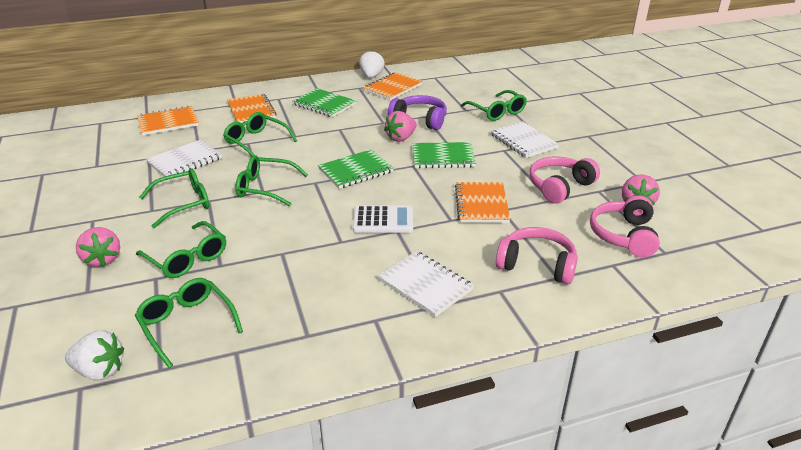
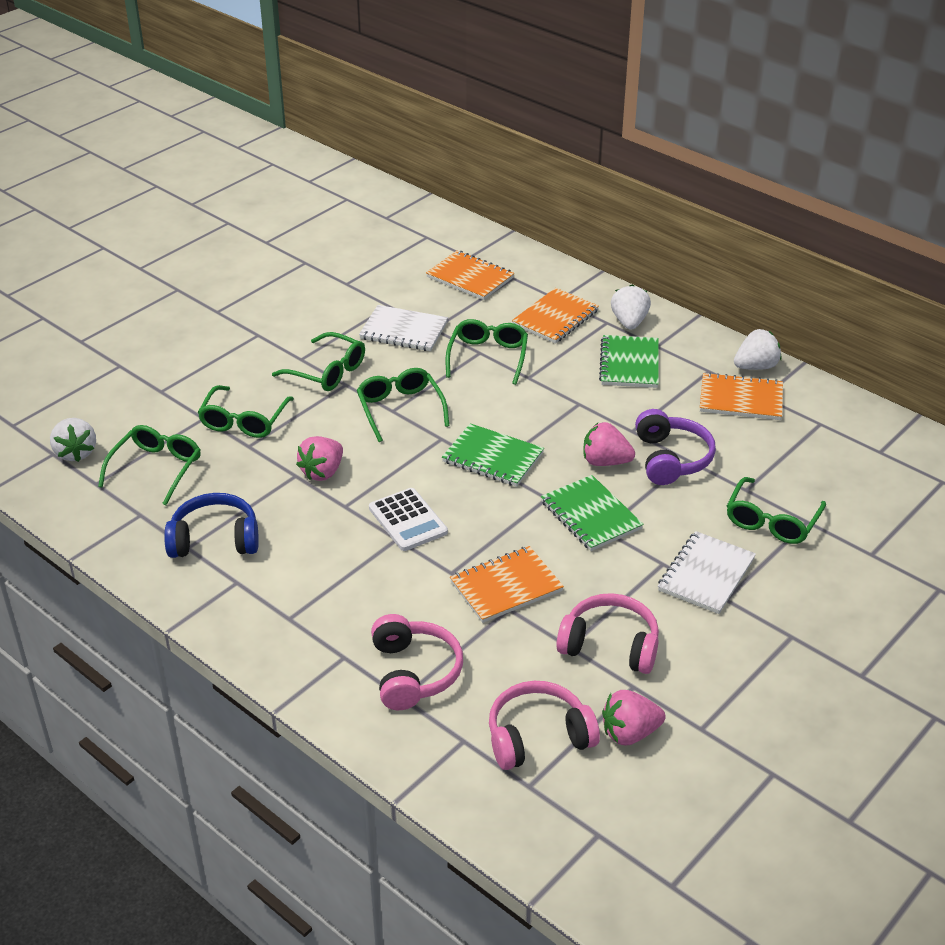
camera: 60 degrees right, 5 degrees up
pink strawberry [76,227,120,267] -> pink strawberry moved to [296,436,343,481]
white notebook [378,251,474,317] -> none
none -> blue headphones [164,493,259,558]
none -> white strawberry [611,285,651,330]

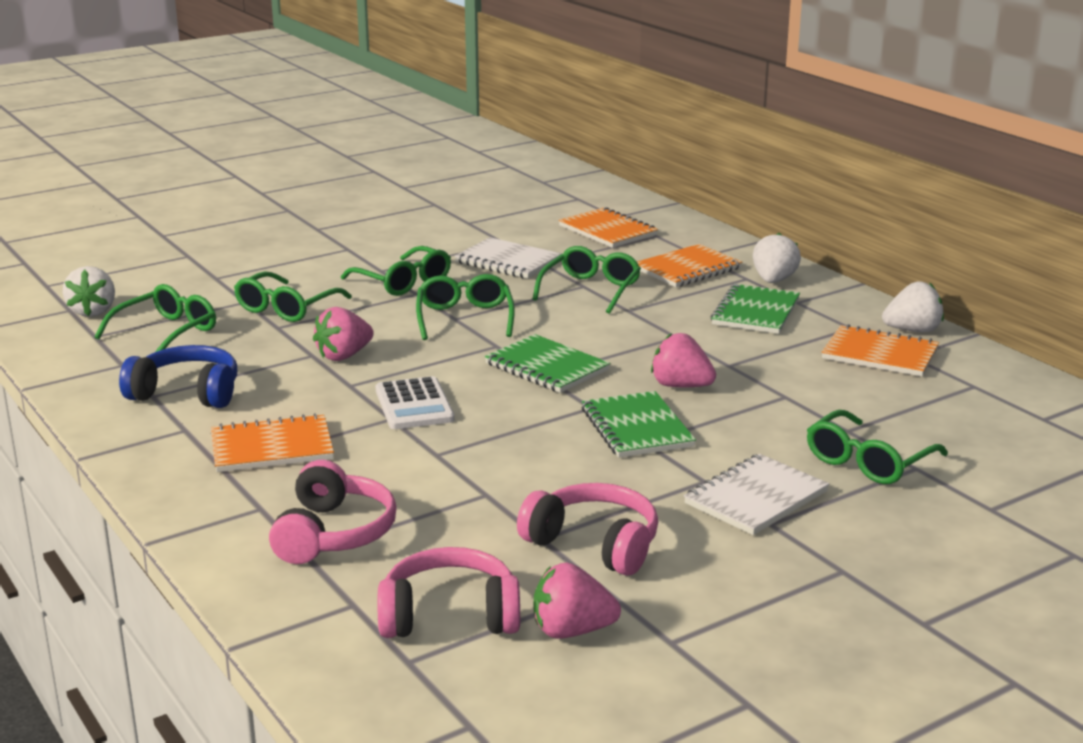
camera: 15 degrees right, 15 degrees down
orange notebook [450,546,564,623] -> orange notebook moved to [211,413,334,472]
purple headphones [635,409,716,485] -> none

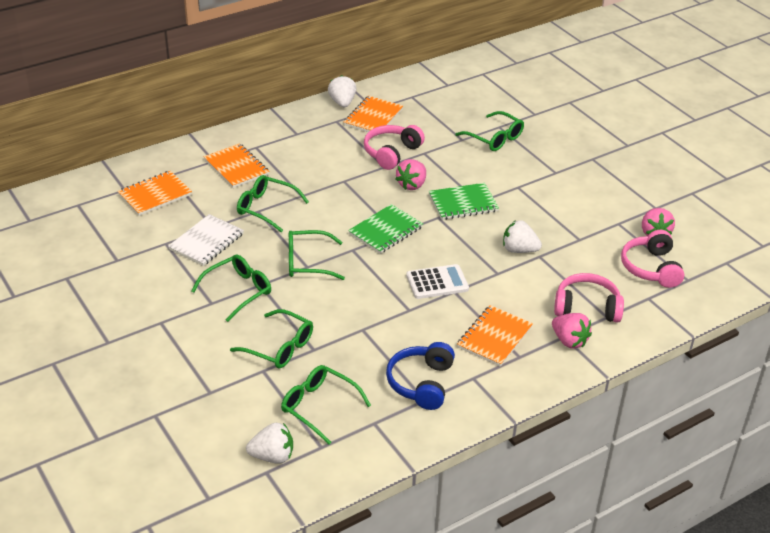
camera: 90 degrees left, 15 degrees up
orange notebook [211,413,334,472] -> orange notebook turned 45 degrees clockwise [457,305,533,367]
pink strawberry [313,307,374,361] -> pink strawberry moved to [552,313,592,349]
pink headphones [517,483,658,576] -> pink headphones moved to [364,125,425,170]
white notebook [684,454,829,535] -> none
green notebook [711,284,800,334] -> none
white strawberry [753,233,801,283] -> white strawberry moved to [503,220,542,253]

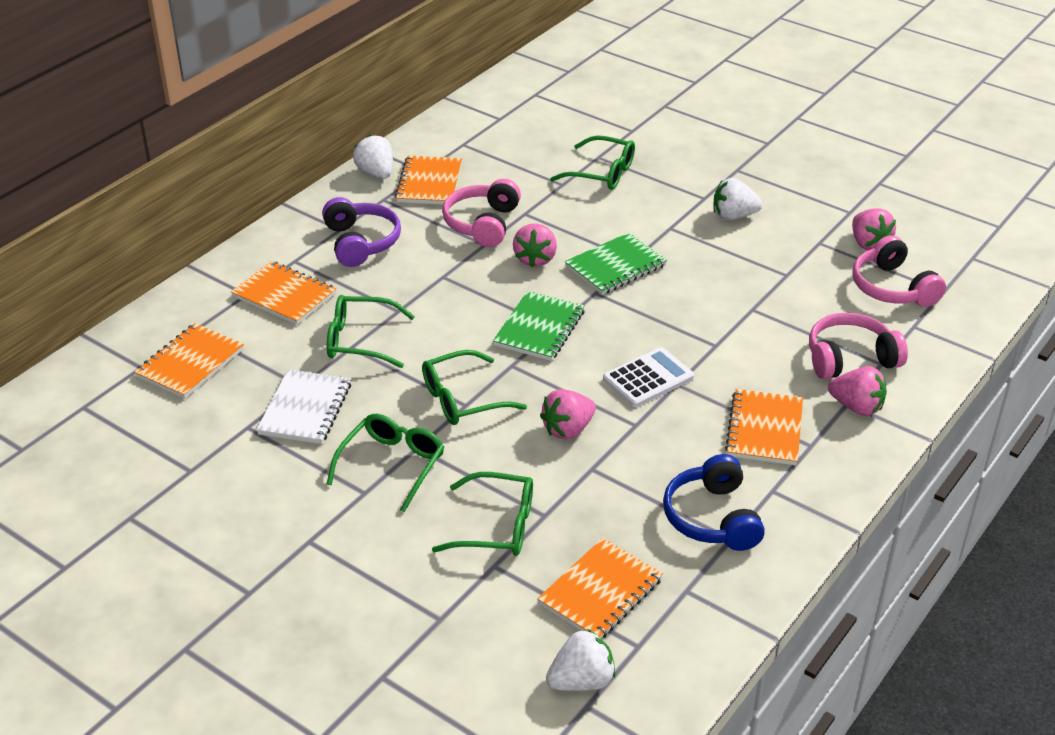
camera: 20 degrees left, 0 degrees up
green glasses [281,365,371,444] -> orange notebook [537,538,663,639]
white strawberry [503,220,542,253] -> white strawberry moved to [713,178,763,220]
none -> purple headphones [322,197,401,267]
none -> pink strawberry [540,389,596,440]

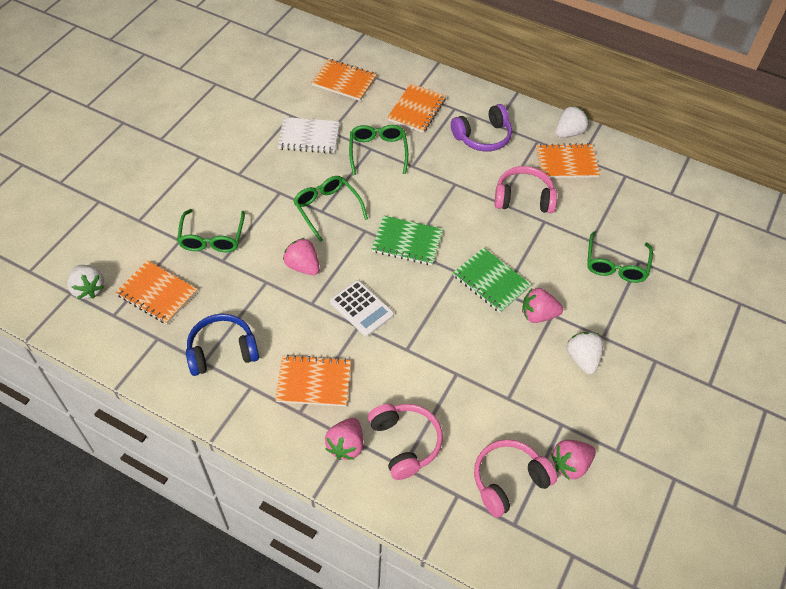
camera: 80 degrees right, 15 degrees up
green glasses [327,414,444,512] -> none
pink strawberry [513,223,557,268] -> pink strawberry moved to [522,288,563,323]

